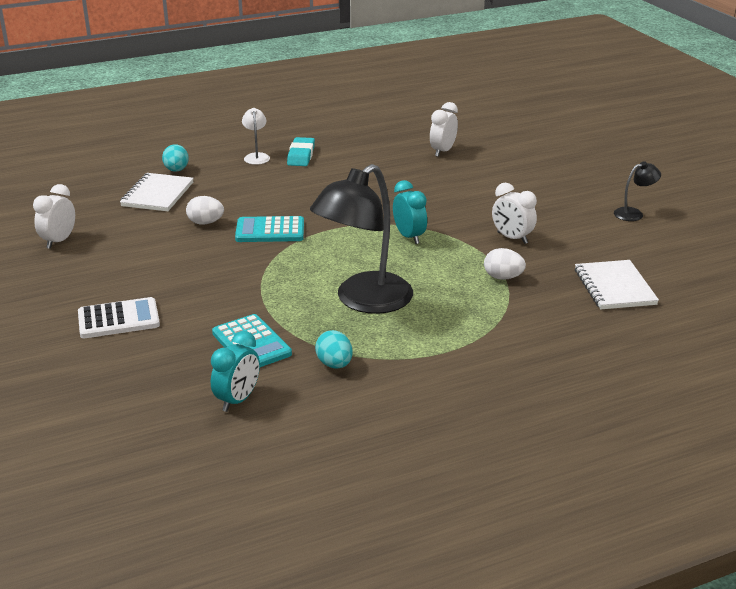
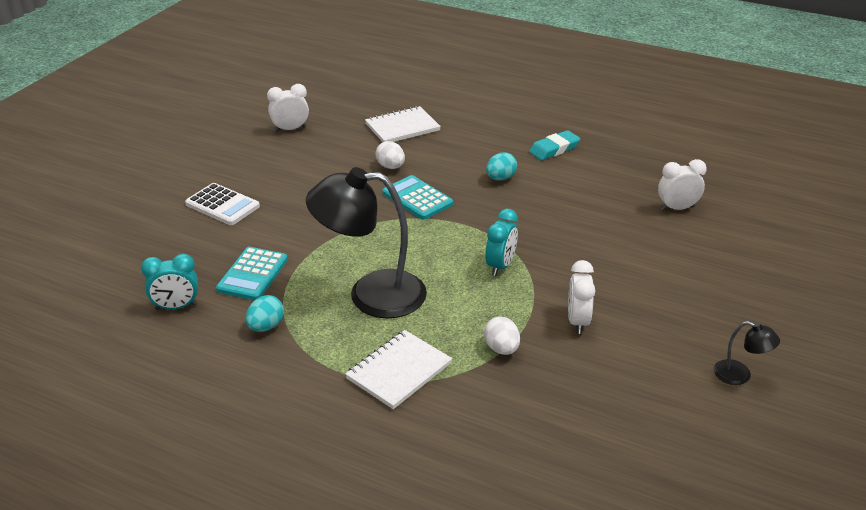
camera: 50 degrees right, 5 degrees up
turquoise egg [162,144,189,172] -> turquoise egg moved to [486,152,517,181]
white lamp [242,108,270,165] -> none
white notebook [575,260,659,309] -> white notebook moved to [345,330,452,409]

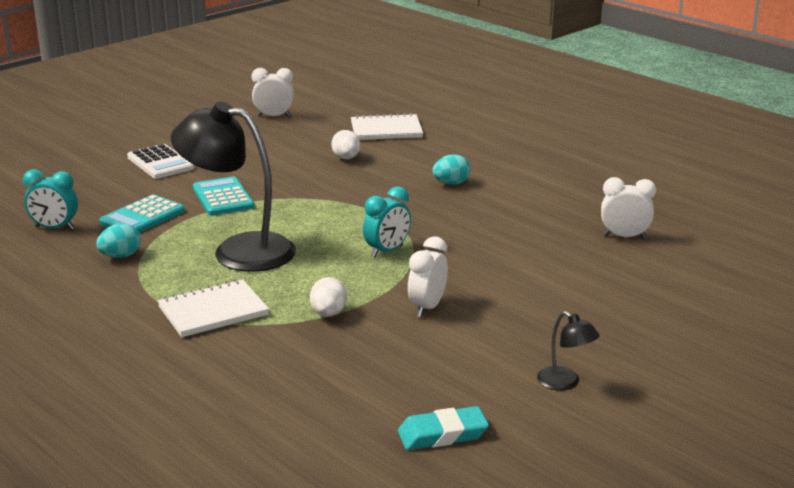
camera: 20 degrees right, 10 degrees down
turquoise calculator [382,175,453,220] -> turquoise calculator moved to [193,177,254,216]
turquoise eraser [529,130,580,160] -> turquoise eraser moved to [398,406,489,450]

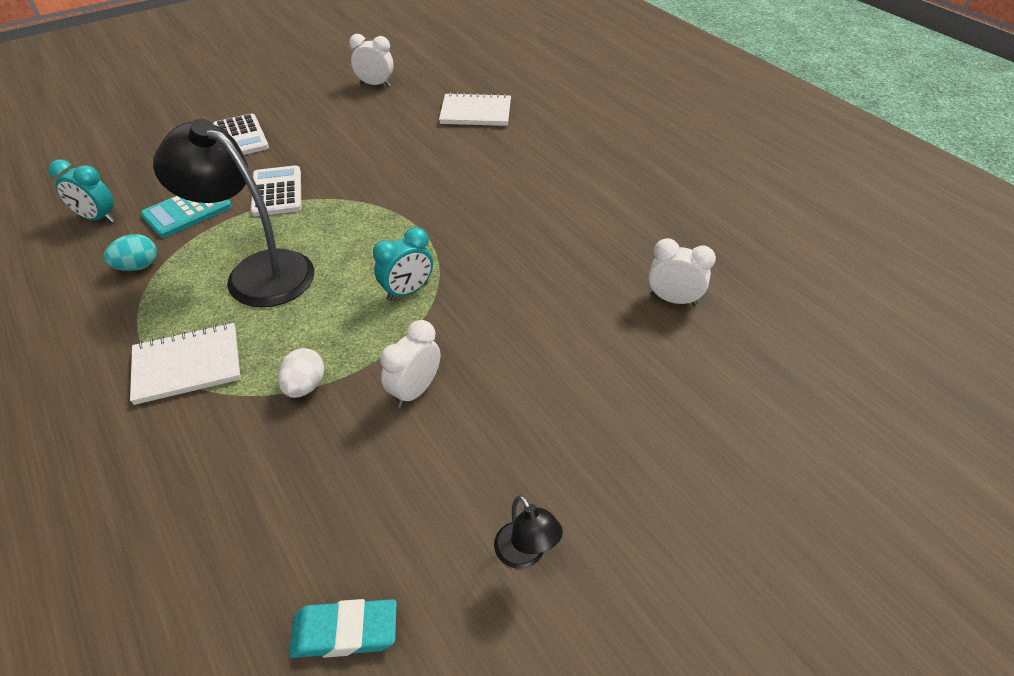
camera: 10 degrees right, 20 degrees up
turquoise calculator [193,177,254,216] -> white calculator [251,165,302,217]
white egg [331,130,360,159] -> none
turquoise egg [433,154,471,185] -> none

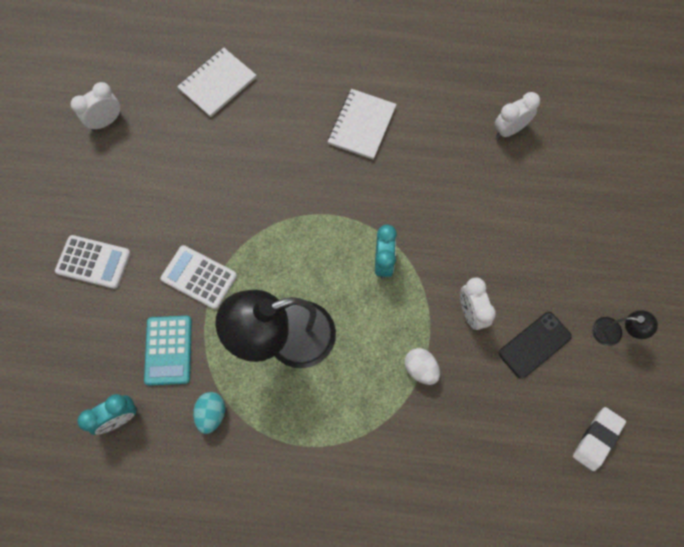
camera: 50 degrees left, 25 degrees up
white notebook [130,323,241,405] -> white notebook moved to [328,89,397,160]
turquoise eraser [289,599,397,658] -> white eraser [573,407,626,471]
none -> black phone [499,312,572,379]

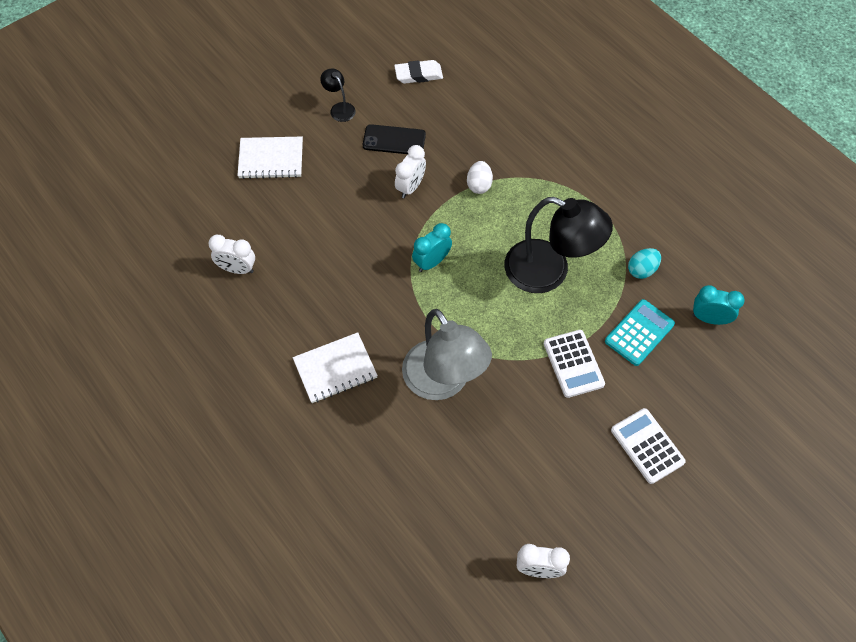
camera: 135 degrees left, 10 degrees down
white notebook [177,47,256,117] -> white notebook moved to [237,137,303,179]
none -> grey lamp [402,309,492,400]

